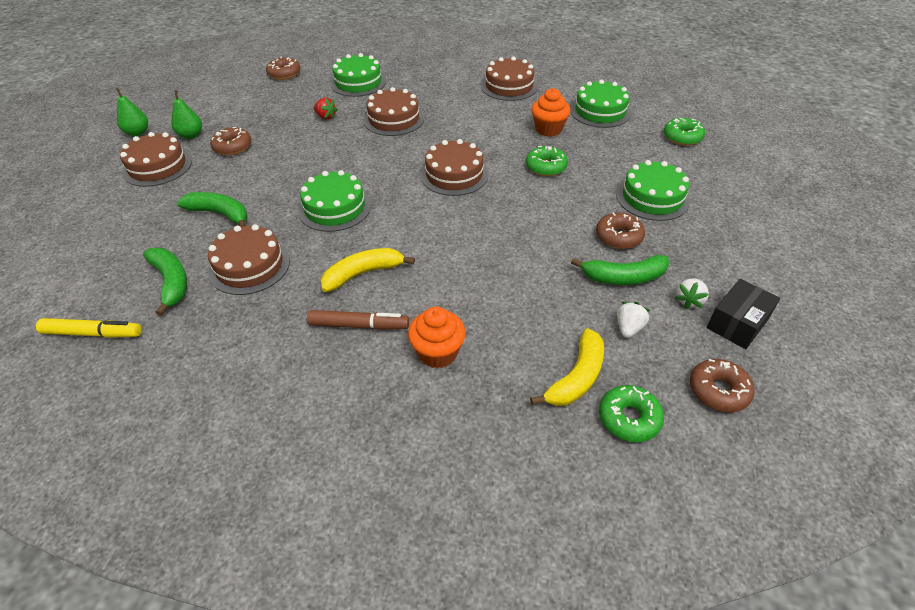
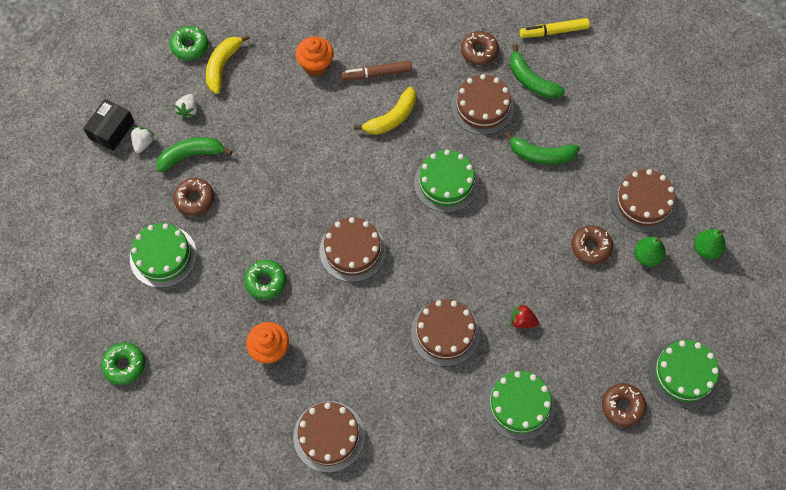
camera: 165 degrees right, 20 degrees up
green cake [570,80,631,128] -> green cake moved to [649,340,719,408]
brown donut [690,359,755,412] -> brown donut moved to [461,31,499,65]

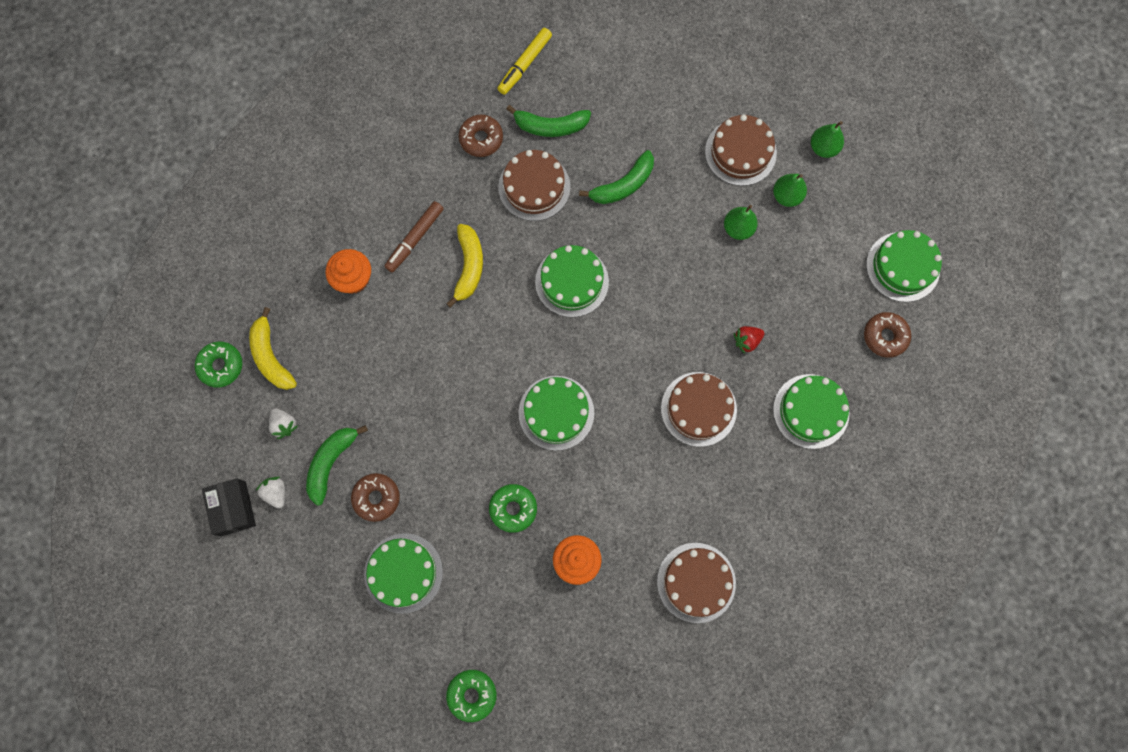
camera: 45 degrees left, 10 degrees up
brown cake [320,217,386,282] -> green cake [518,376,594,451]
brown donut [571,225,613,265] -> green pear [724,205,758,240]

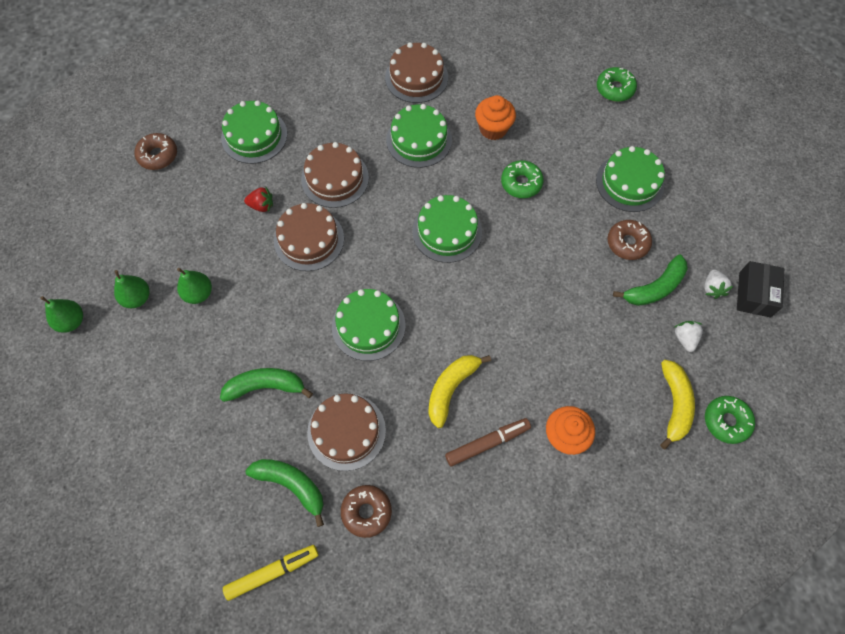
camera: 150 degrees left, 10 degrees down
brown cake [705,115,777,186] -> brown cake moved to [274,203,344,271]
green cake [866,230,942,302] -> green cake moved to [386,104,452,168]

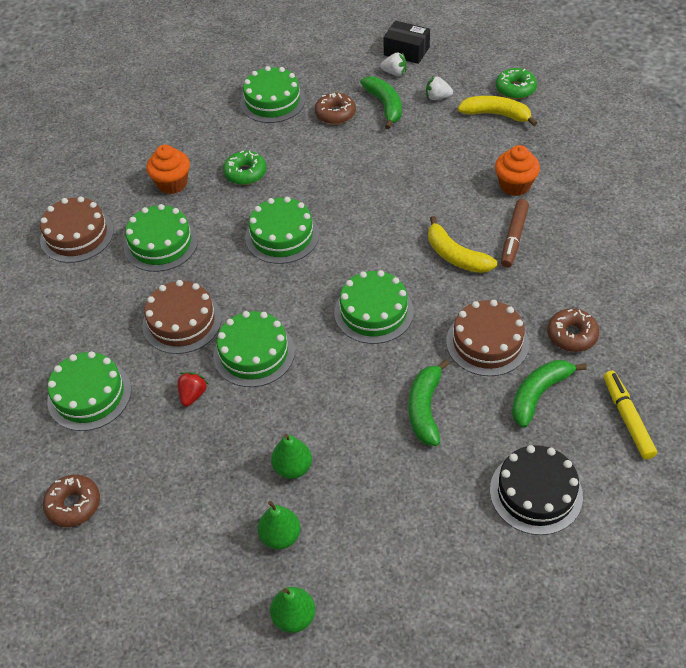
camera: 75 degrees left, 15 degrees down
brown cake [274,203,344,271] -> green cake [213,311,295,387]
brown marker [445,418,531,466] -> brown marker turned 150 degrees counterclockwise [501,199,529,268]
green donut [597,67,637,102] -> none
none -> black cake [490,445,583,535]

